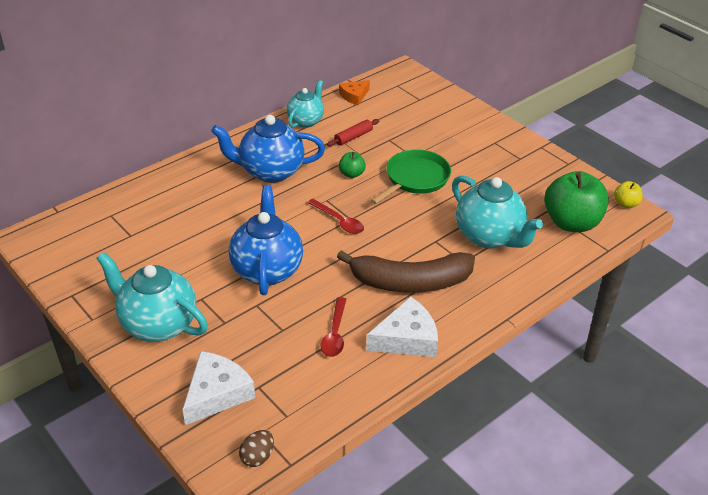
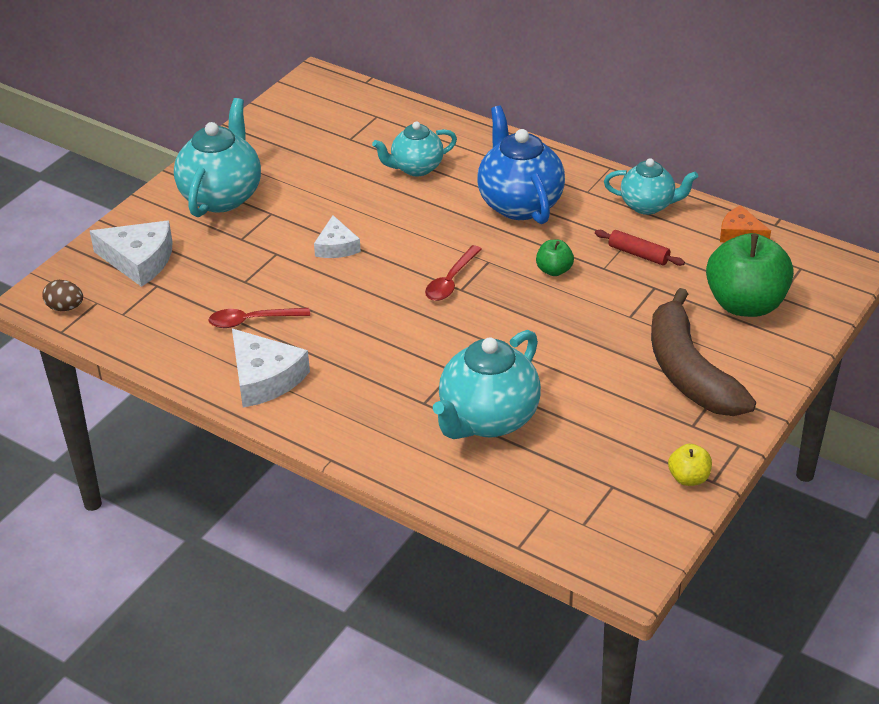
camera: 75 degrees right, 0 degrees up
blue teapot [229,186,303,295] -> white cheese [314,215,361,258]
brown banana [337,250,475,293] -> brown banana moved to [651,288,756,416]
green pan [370,149,451,204] -> none
green apple [544,171,609,232] -> green apple moved to [706,233,794,317]
yellow apple [614,181,642,208] -> yellow apple moved to [668,444,712,486]
none -> turquoise teapot [372,121,457,176]

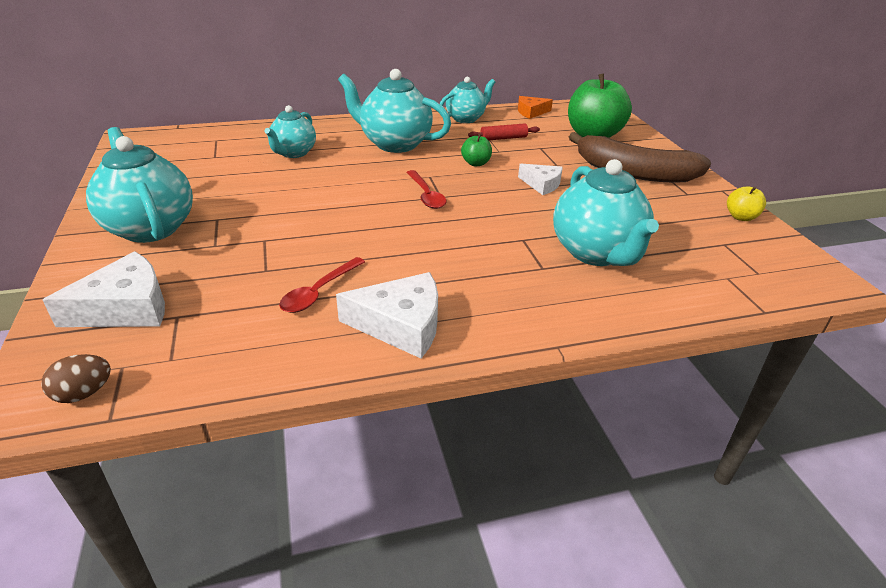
camera: 50 degrees left, 5 degrees down
white cheese [314,215,361,258] -> white cheese moved to [518,164,563,195]
blue teapot [477,106,565,224] -> turquoise teapot [338,69,451,153]

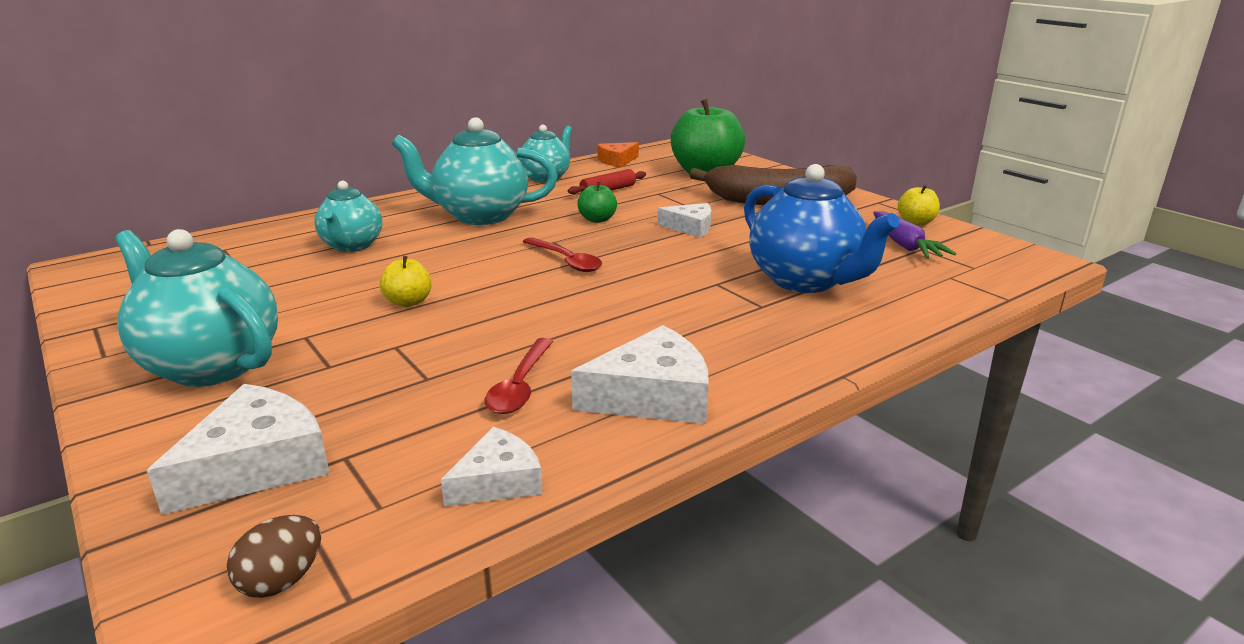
camera: 20 degrees left, 10 degrees down
turquoise teapot [553,159,659,266] -> blue teapot [744,164,900,293]
none -> yellow apple [380,256,432,307]
none -> white cheese [441,427,543,507]
none -> purple carrot [873,211,956,258]

